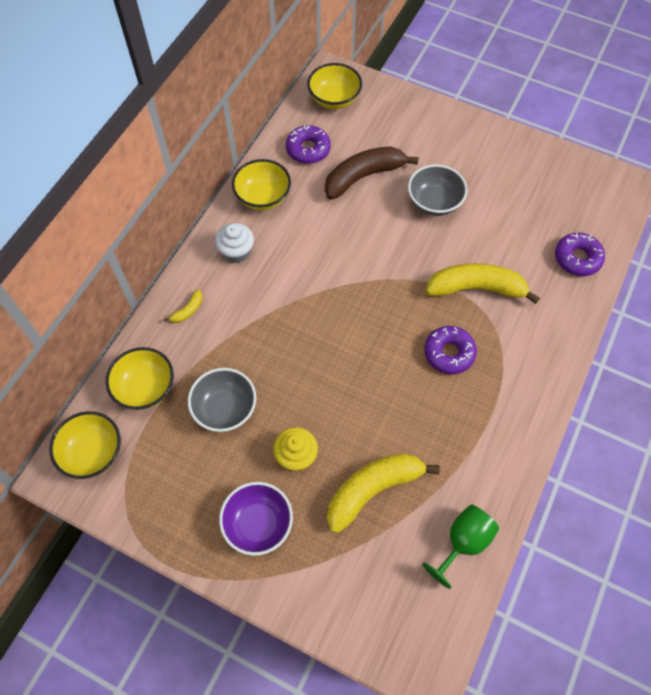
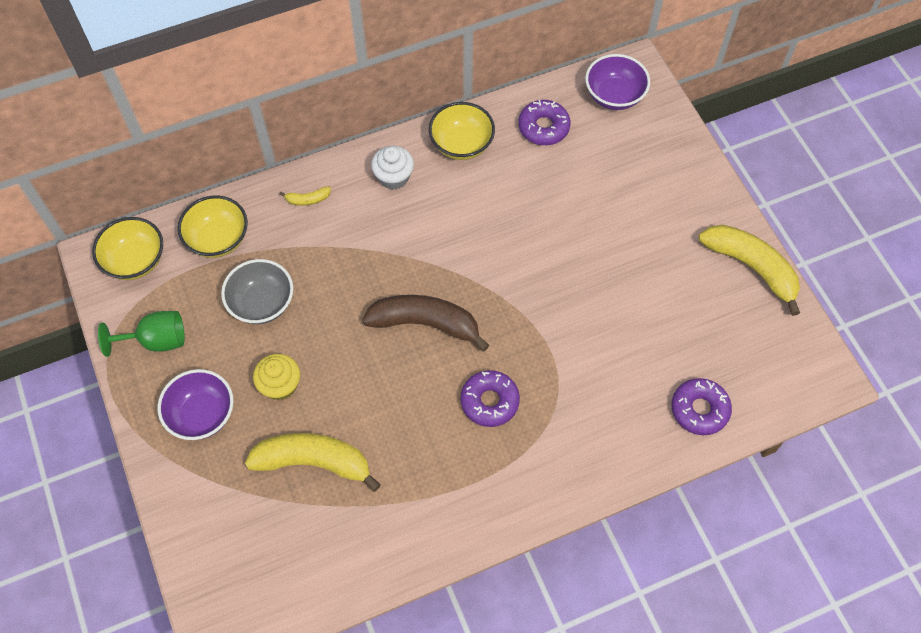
camera: 40 degrees right, 0 degrees up
yellow bowl [307,63,362,109] -> purple bowl [585,54,650,110]
brown banana [325,146,419,200] -> brown banana moved to [362,295,489,352]
grey bowl [408,164,468,216] -> none
green goblet [422,505,499,589] -> green goblet moved to [98,311,185,357]
yellow banana [426,263,540,304] -> yellow banana moved to [699,225,800,316]

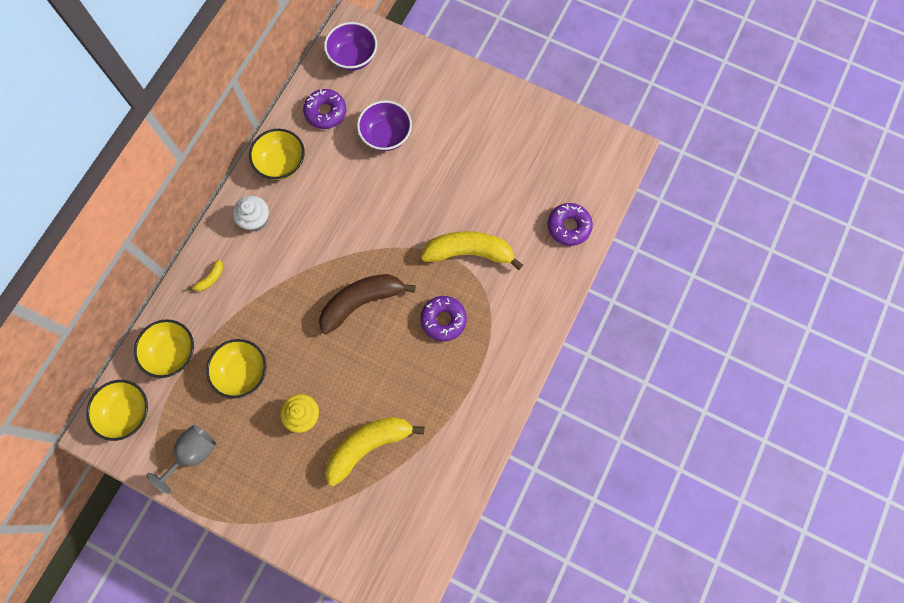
camera: 40 degrees left, 10 degrees up
green goblet [98,311,185,357] -> grey goblet [147,425,217,494]
purple bowl [158,369,234,440] -> purple bowl moved to [357,100,412,151]
grey bowl [221,259,293,324] -> yellow bowl [206,339,267,398]
yellow banana [699,225,800,316] -> yellow banana moved to [421,231,523,270]

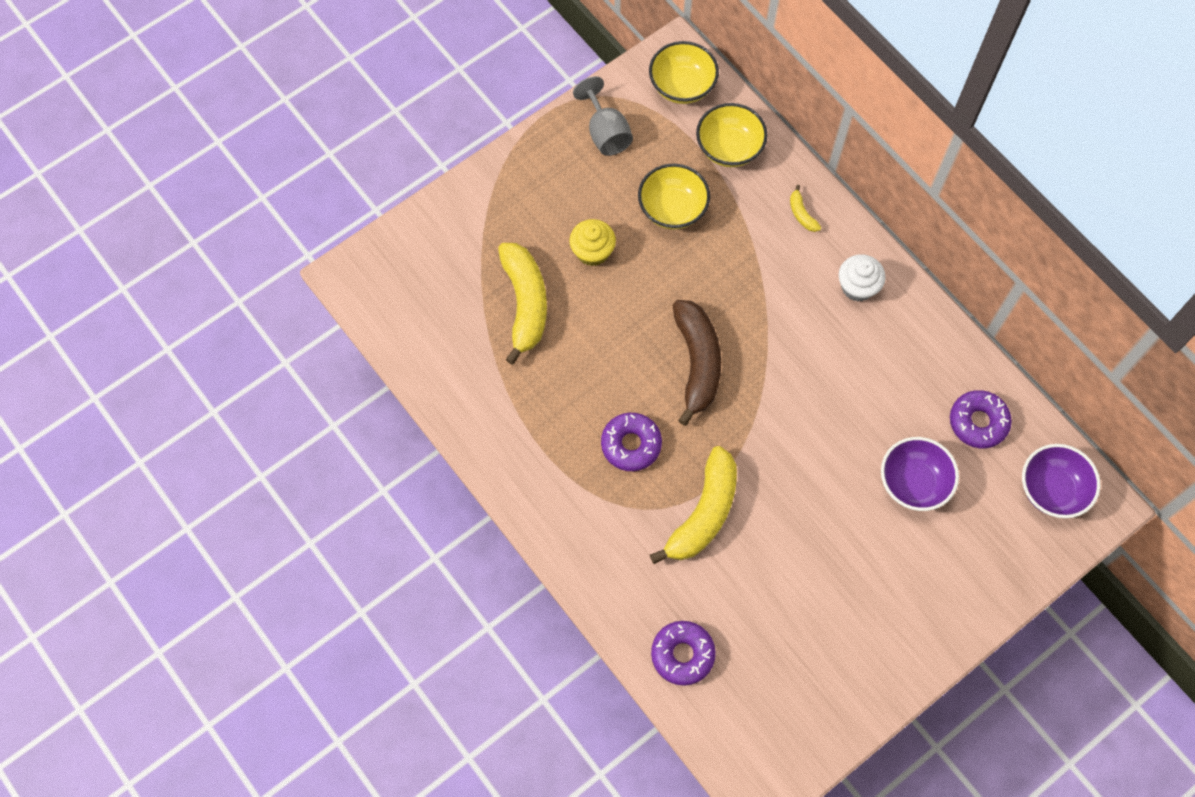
camera: 115 degrees right, 5 degrees down
yellow bowl [249,129,305,180] -> none

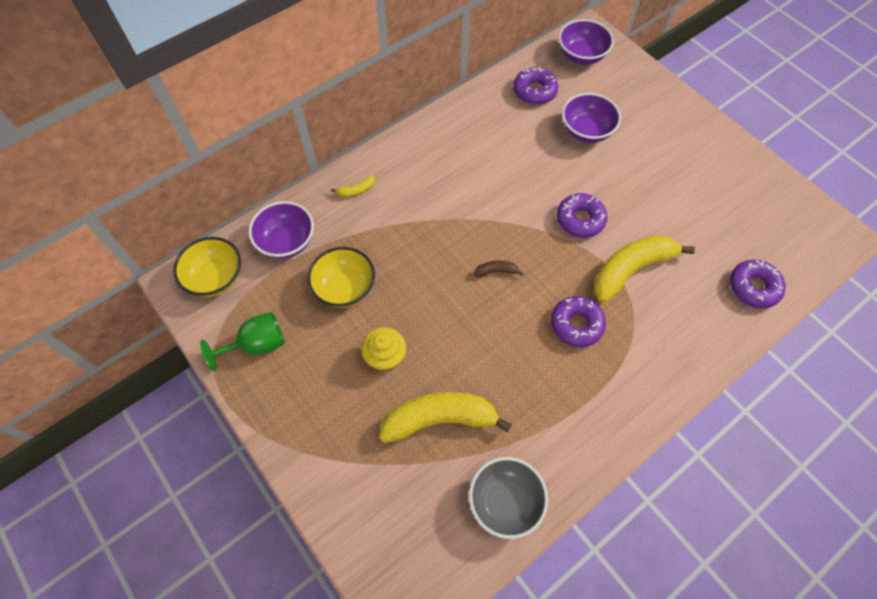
camera: 90 degrees left, 5 degrees down
grey goblet [573,76,633,156] -> green goblet [200,312,285,371]
yellow banana [650,446,737,564] -> yellow banana turned 60 degrees counterclockwise [594,235,695,303]
brown banana [672,300,721,426] -> brown banana [474,261,524,277], size x0.43
yellow bowl [696,103,768,167] -> purple bowl [249,201,314,259]
white cupcake [839,254,886,302] -> none
none -> grey bowl [469,457,548,539]
none -> purple donut [557,193,607,238]

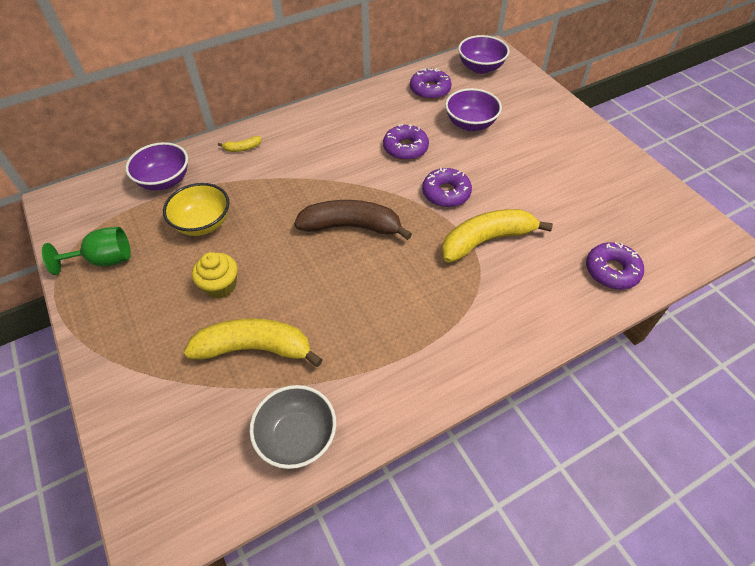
camera: 10 degrees right, 10 degrees down
yellow bowl [173,237,241,297] -> none
brown banana [474,261,524,277] -> brown banana [294,200,412,240], size x2.35
purple donut [551,296,606,347] -> purple donut moved to [383,124,429,160]

